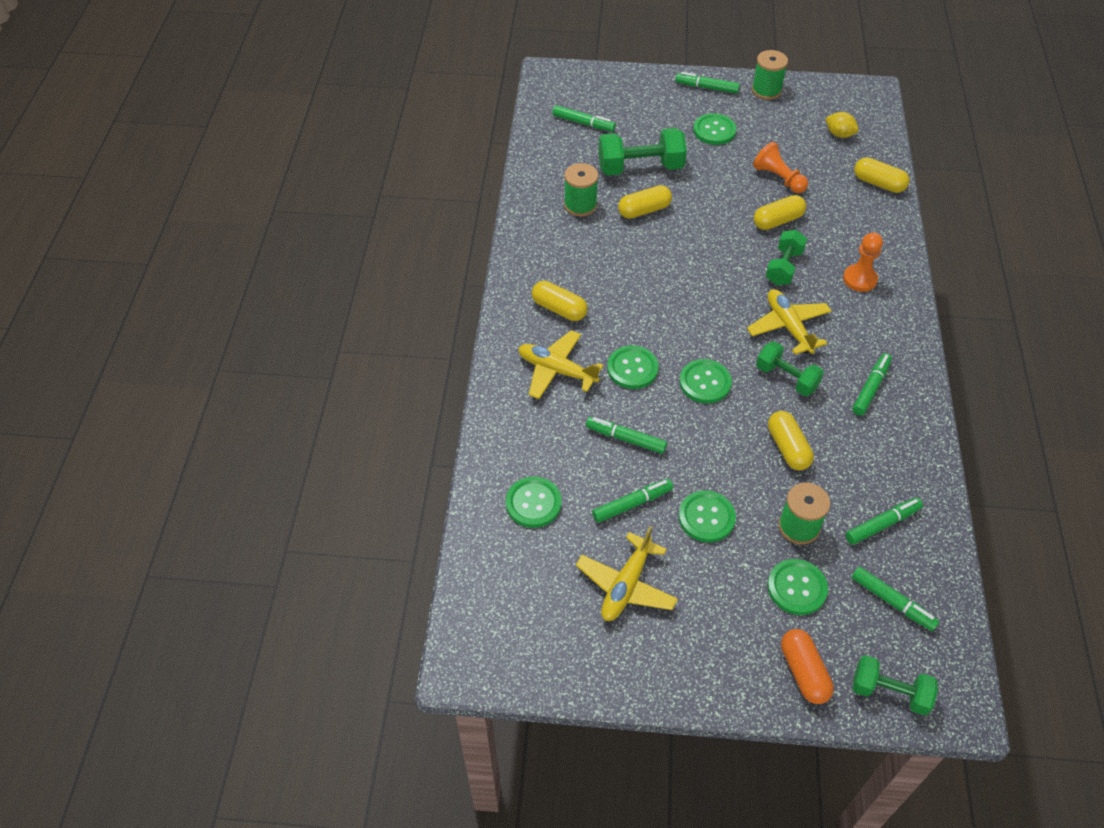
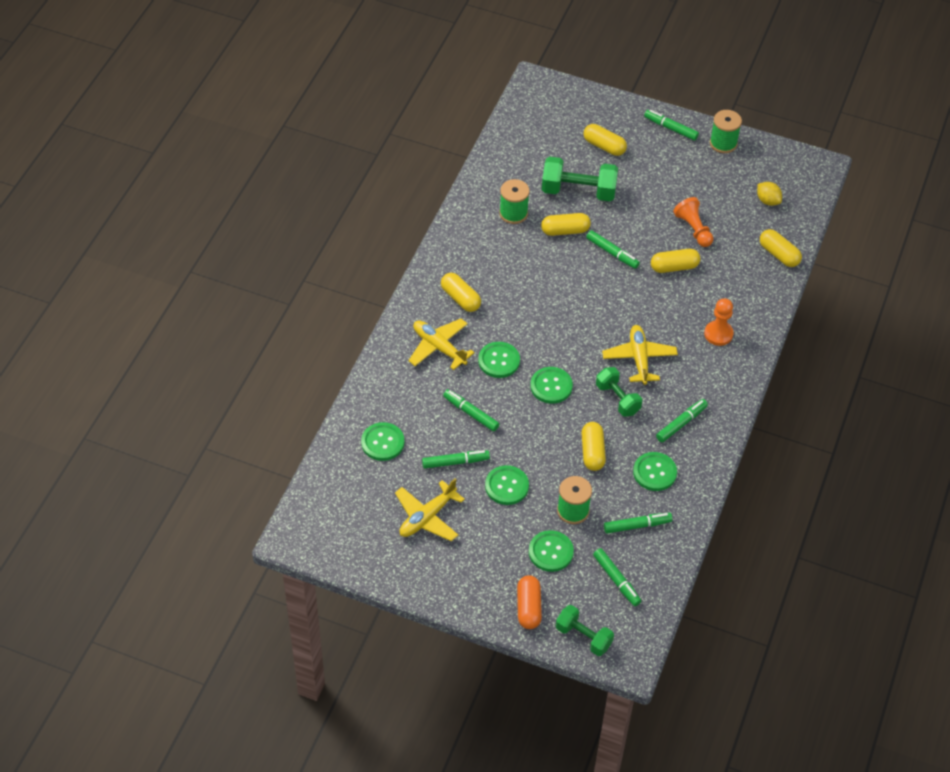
camera: 15 degrees right, 0 degrees up
green marker [553,105,616,132] -> green marker moved to [586,230,640,269]
green button [693,113,737,145] -> green button moved to [633,452,677,491]
green dumbbell [766,230,807,285] -> none
none -> yellow capsule [583,124,627,156]

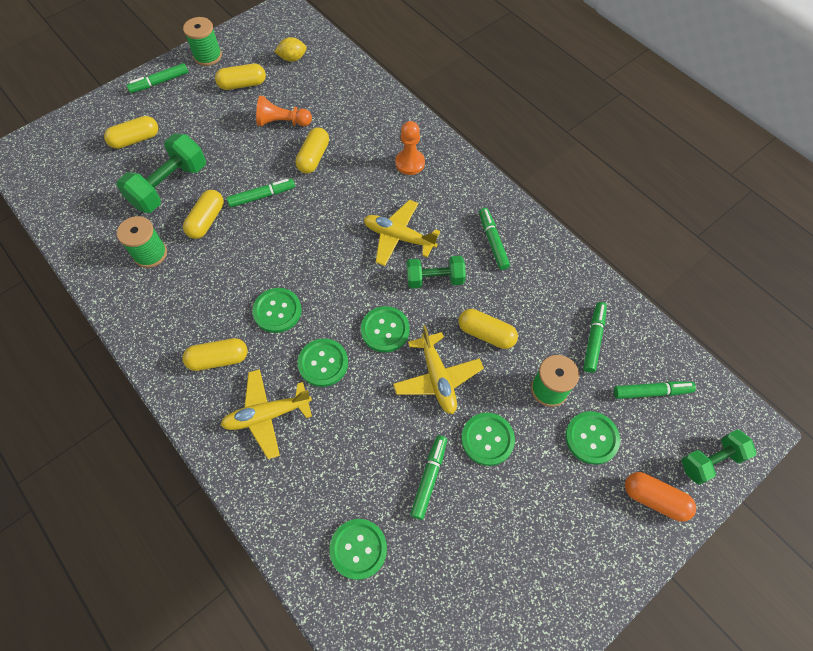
camera: 60 degrees left, 10 degrees up
yellow plane [395,478,465,541] -> yellow plane moved to [393,325,484,414]
green marker [443,389,500,432] -> none
green button [633,452,677,491] -> green button moved to [252,288,302,333]
yellow capsule [760,229,802,267] -> yellow capsule moved to [215,64,266,90]

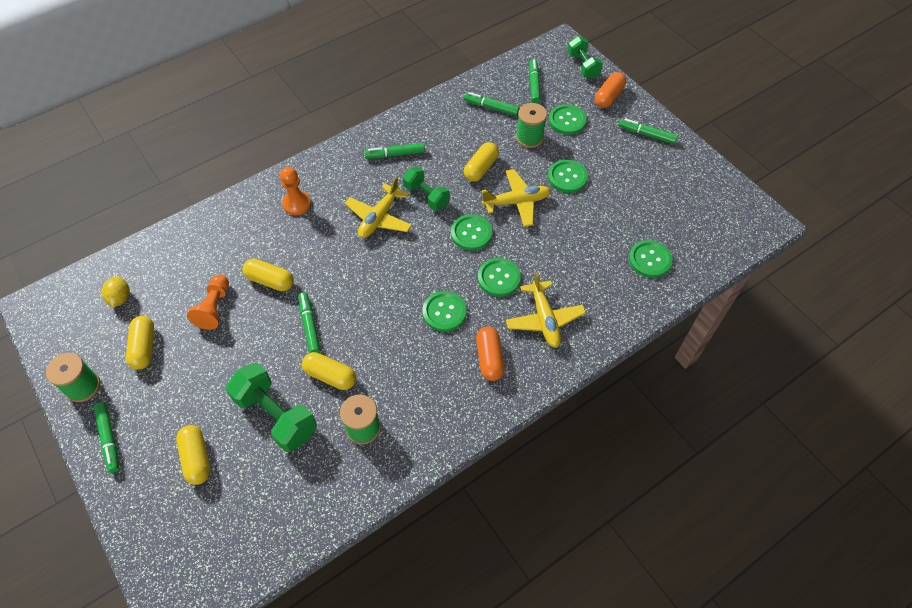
camera: 85 degrees left, 5 degrees down
yellow capsule [182,338,248,371] -> orange capsule [476,327,505,381]
green dumbbell [407,256,466,289] -> green dumbbell turned 45 degrees counterclockwise [403,167,450,211]
green marker [410,435,447,520] -> green marker moved to [619,118,678,144]

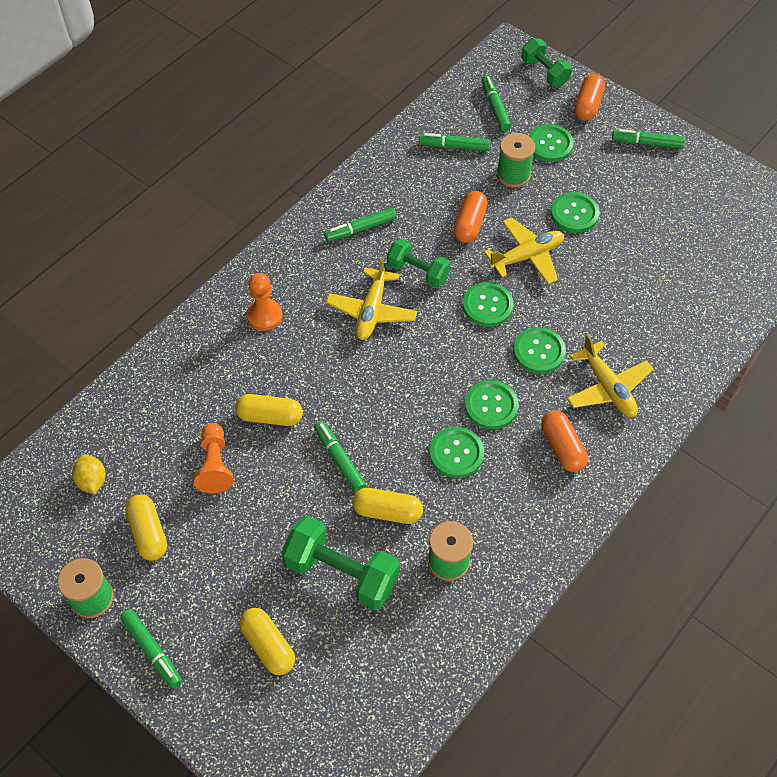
camera: 15 degrees left, 0 degrees up
yellow capsule [464,142,499,182] -> orange capsule [454,191,488,243]
green button [629,240,673,278] -> green button moved to [429,427,484,478]

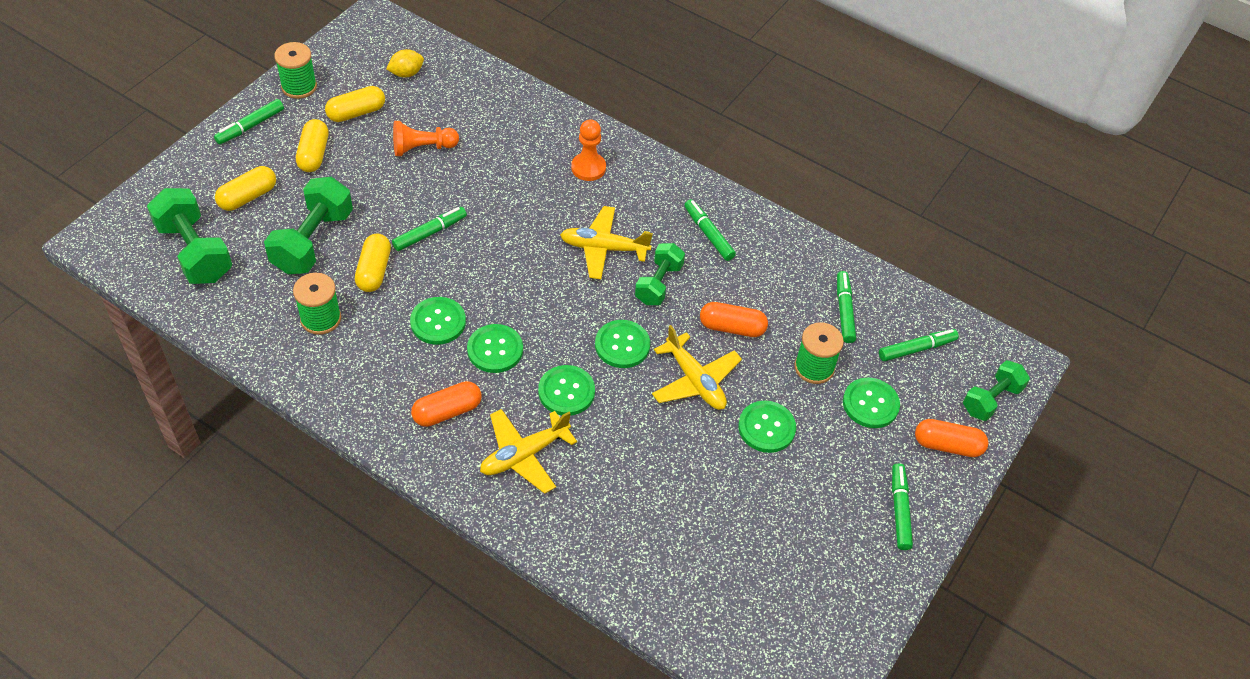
camera: 80 degrees right, 5 degrees down
yellow capsule [235,394,303,426] -> yellow capsule moved to [296,119,329,172]
none -> green dumbbell [147,188,232,284]

